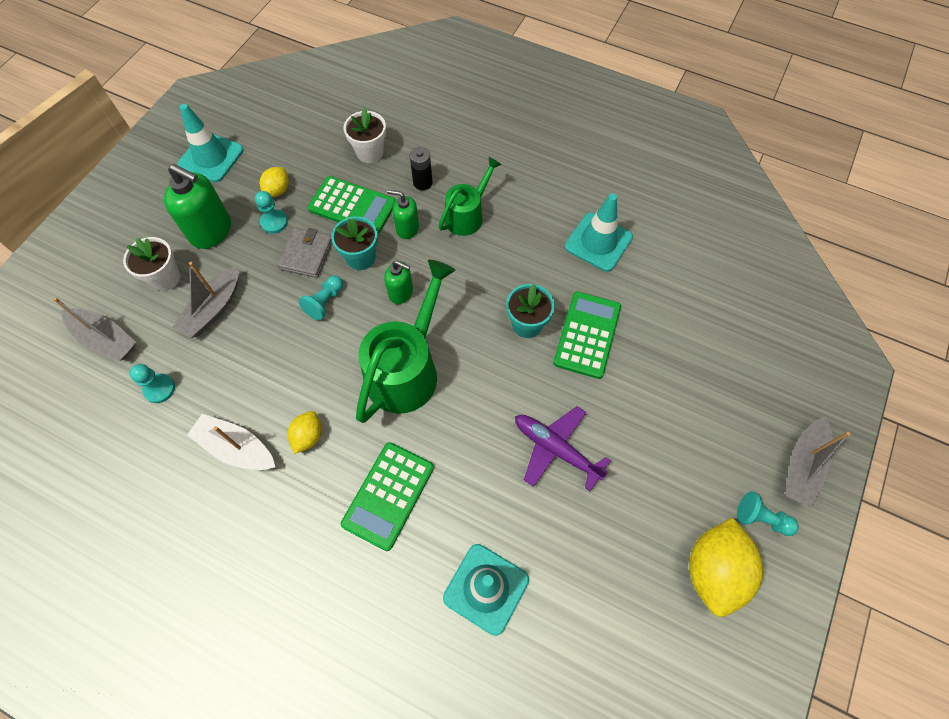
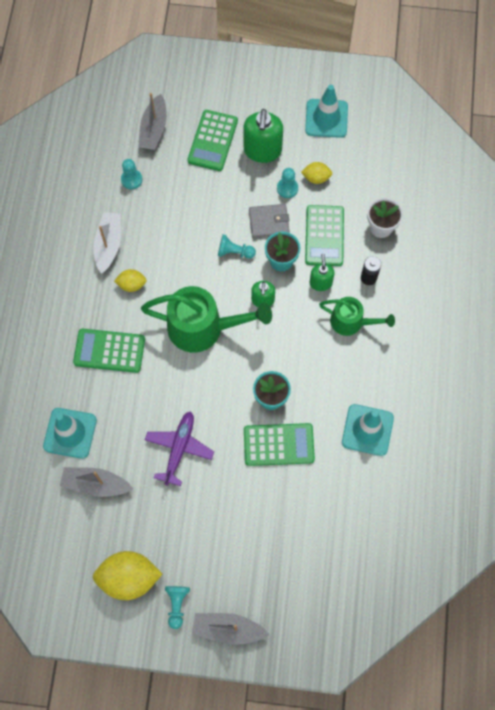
camera: 70 degrees right, 5 degrees up
white flower pot [123,237,180,291] -> green calculator [187,110,238,171]
grey boat [172,262,239,338] -> grey boat moved to [60,467,133,497]

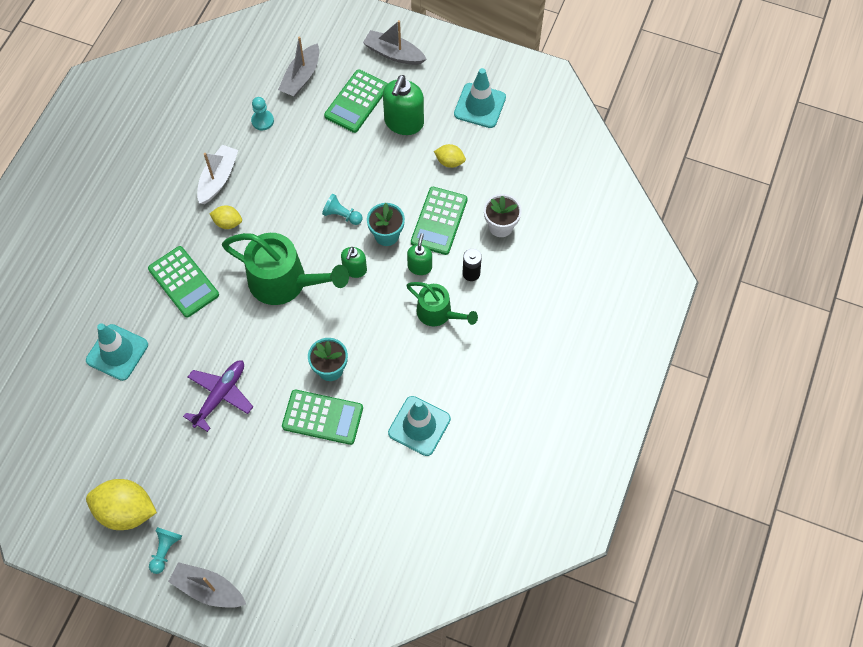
camera: 15 degrees right, 5 degrees down
grey boat [60,467,133,497] -> grey boat moved to [363,20,427,65]
green calculator [73,329,145,373] -> green calculator turned 150 degrees counterclockwise [148,246,219,317]
grey wallet [249,204,290,239] -> none
turquoise pawn [277,168,298,198] -> none

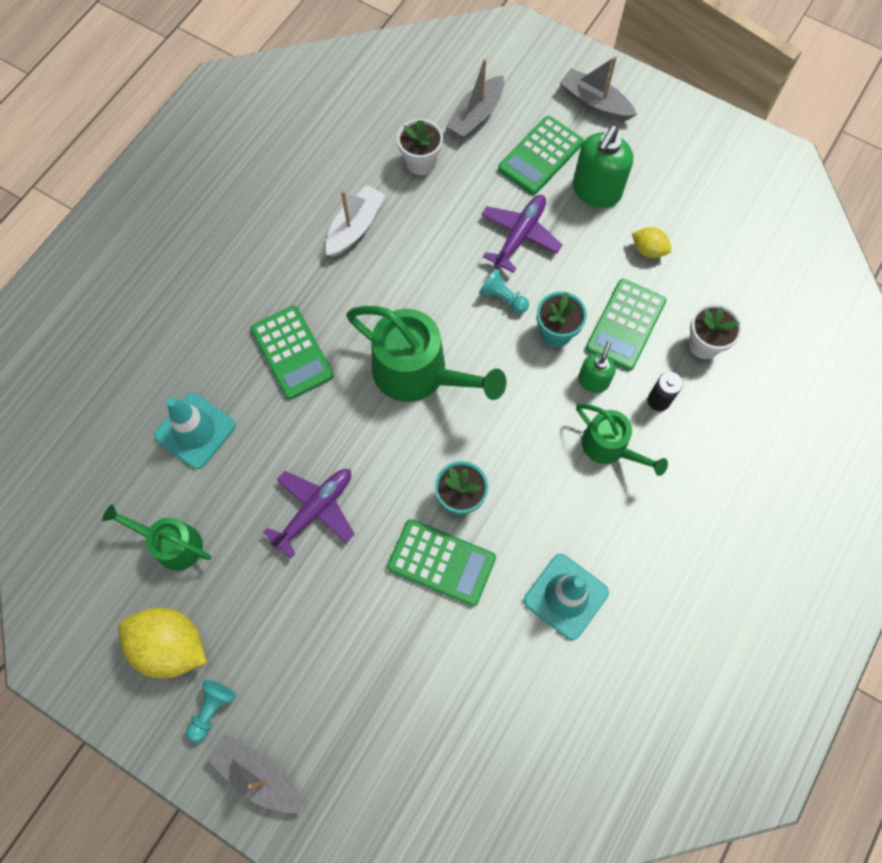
camera: 10 degrees right, 5 degrees up
yellow lemon [210,205,242,229] -> none
turquoise pawn [251,97,274,131] -> white flower pot [397,119,443,175]
green soap dispenser [341,247,367,278] -> none
turquoise traffic cone [454,68,506,128] -> none
none -> green watering can [102,504,211,571]
none -> purple plane [481,195,562,273]

